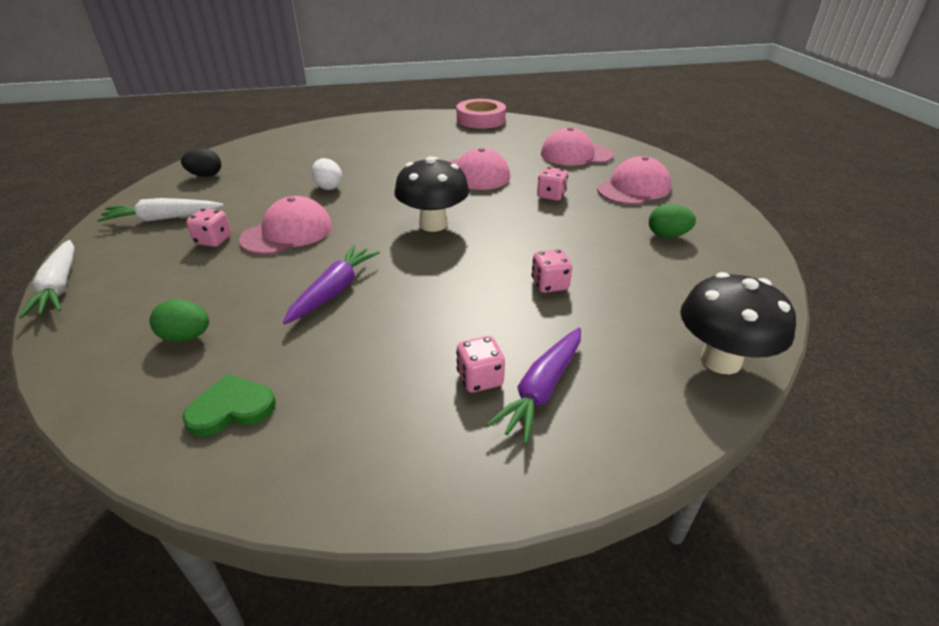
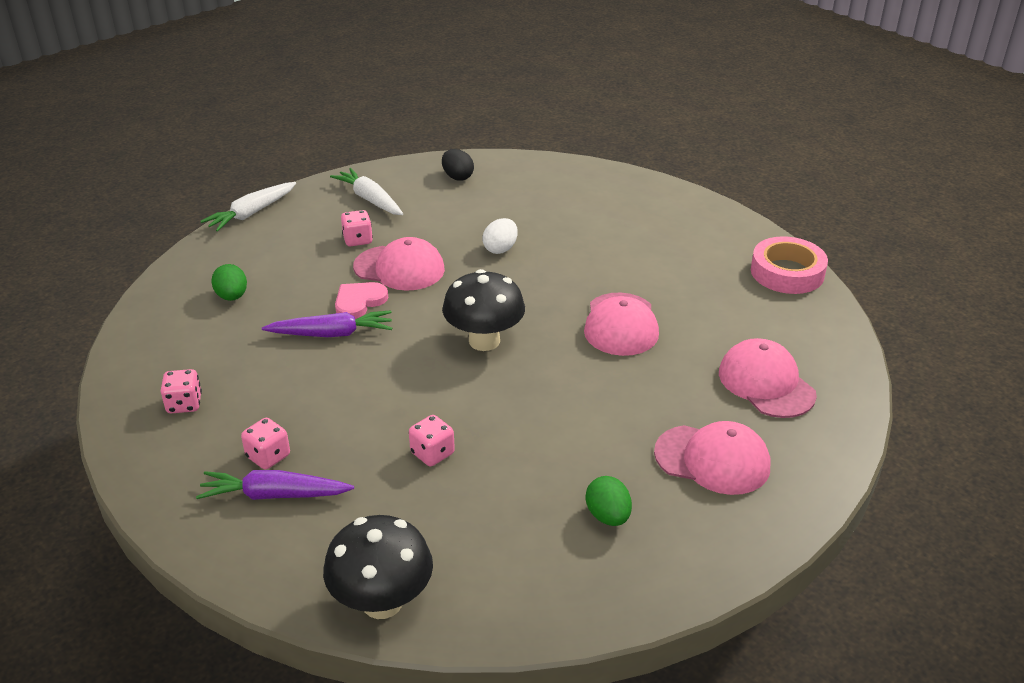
camera: 60 degrees right, 0 degrees up
green heart [182,374,276,437] -> none
pink dice [537,167,568,201] -> pink dice moved to [160,369,202,413]
none -> pink heart [335,282,388,319]

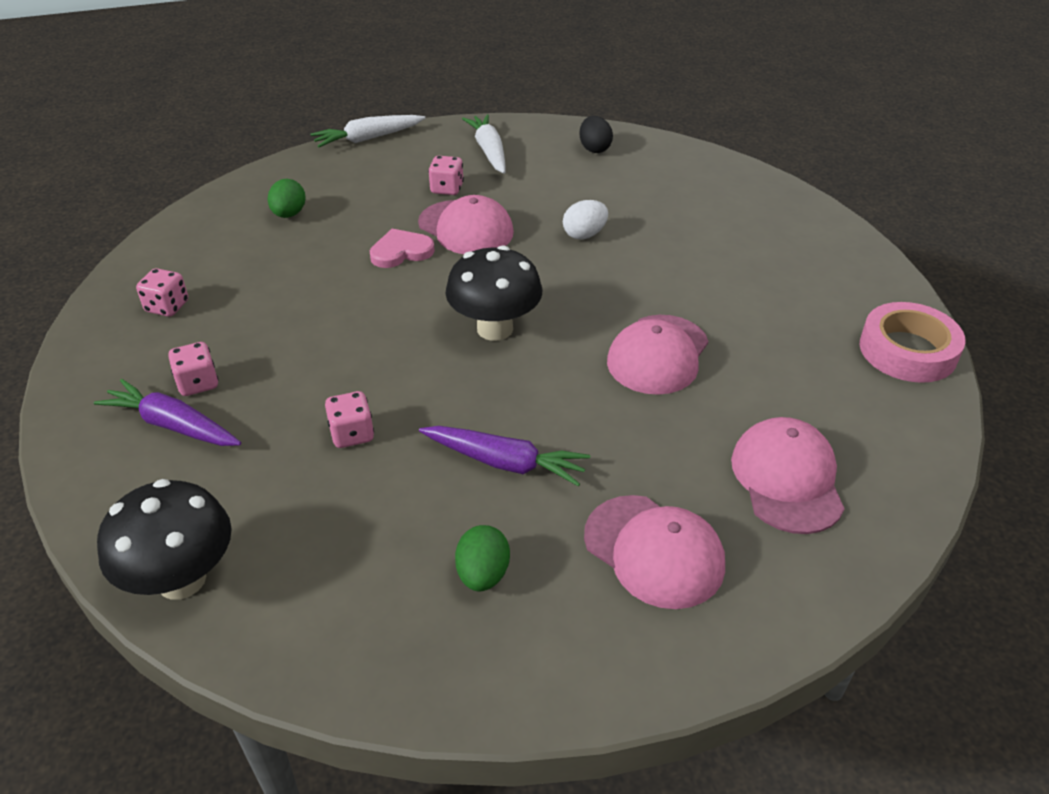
camera: 25 degrees right, 5 degrees up
purple carrot [262,310,392,337] -> purple carrot moved to [419,426,590,487]

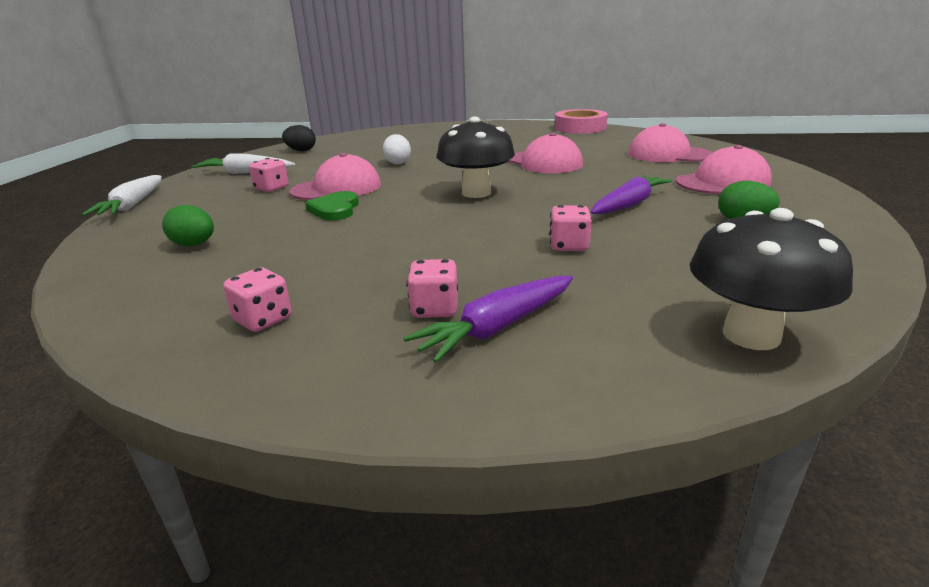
camera: 65 degrees left, 15 degrees down
pink heart [370,229,435,268] -> green heart [305,191,359,220]

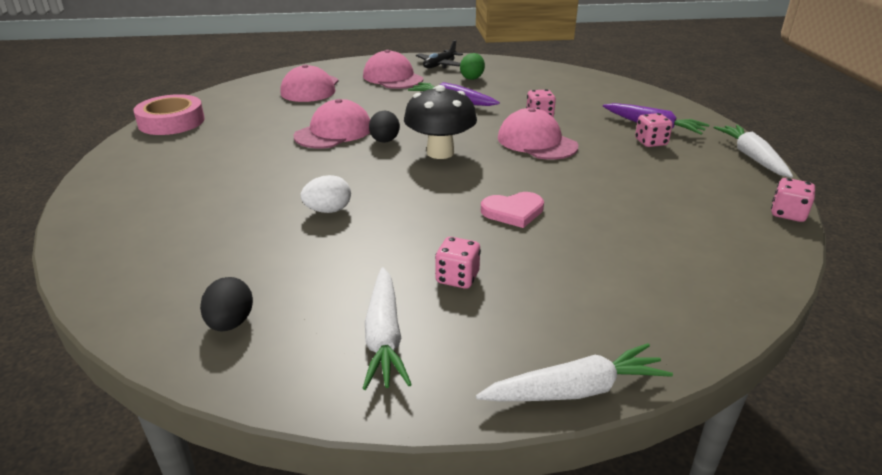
camera: 105 degrees left, 5 degrees up
green egg [162,205,214,246] -> none
pink dice [223,268,292,332] -> pink dice moved to [771,178,815,222]
pink cap [290,153,381,200] -> pink cap moved to [498,108,578,160]
green heart [305,191,359,220] -> pink heart [481,192,544,228]
black mushroom [690,208,853,350] -> none
none -> black egg [369,111,400,143]
none -> black plane [416,40,463,69]
none -> white carrot [713,125,793,178]

